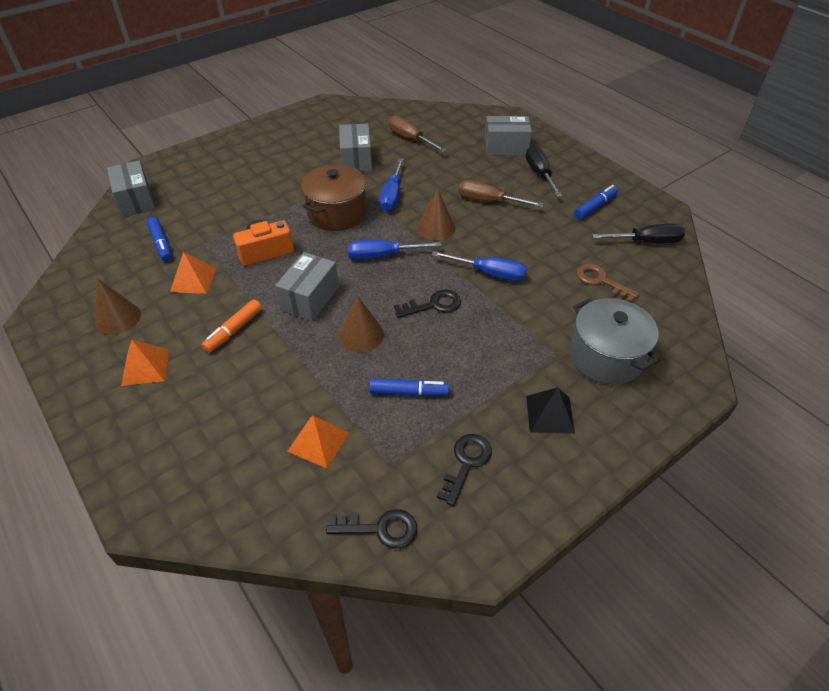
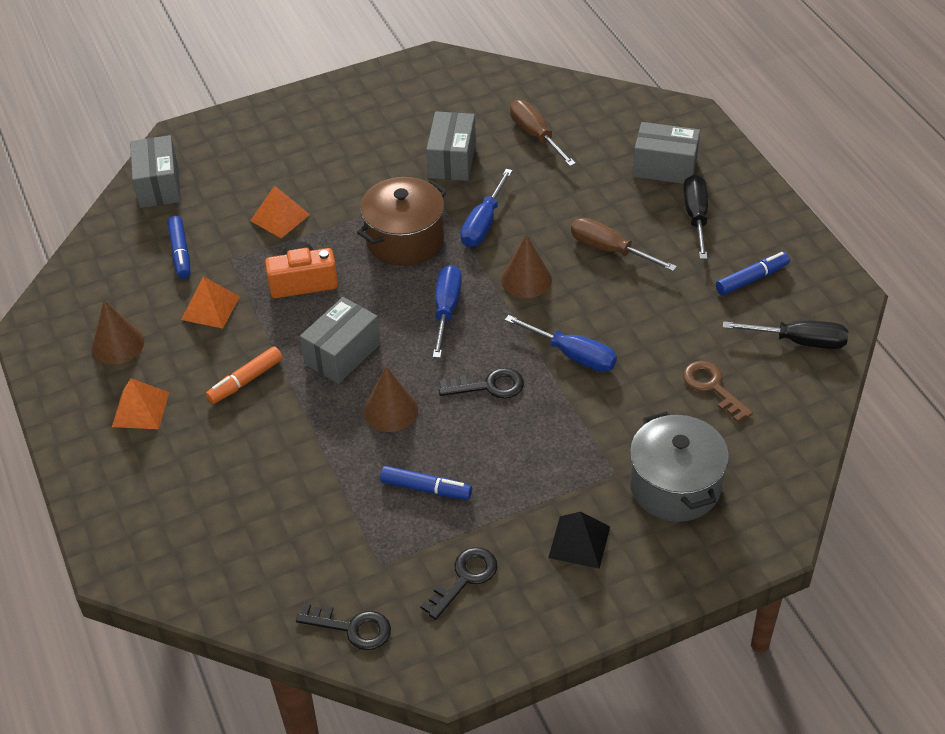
camera: 15 degrees right, 0 degrees up
orange pyramid [287,416,349,468] -> orange pyramid moved to [250,186,310,238]
blue screwdriver [348,239,441,260] -> blue screwdriver turned 90 degrees clockwise [433,265,462,358]

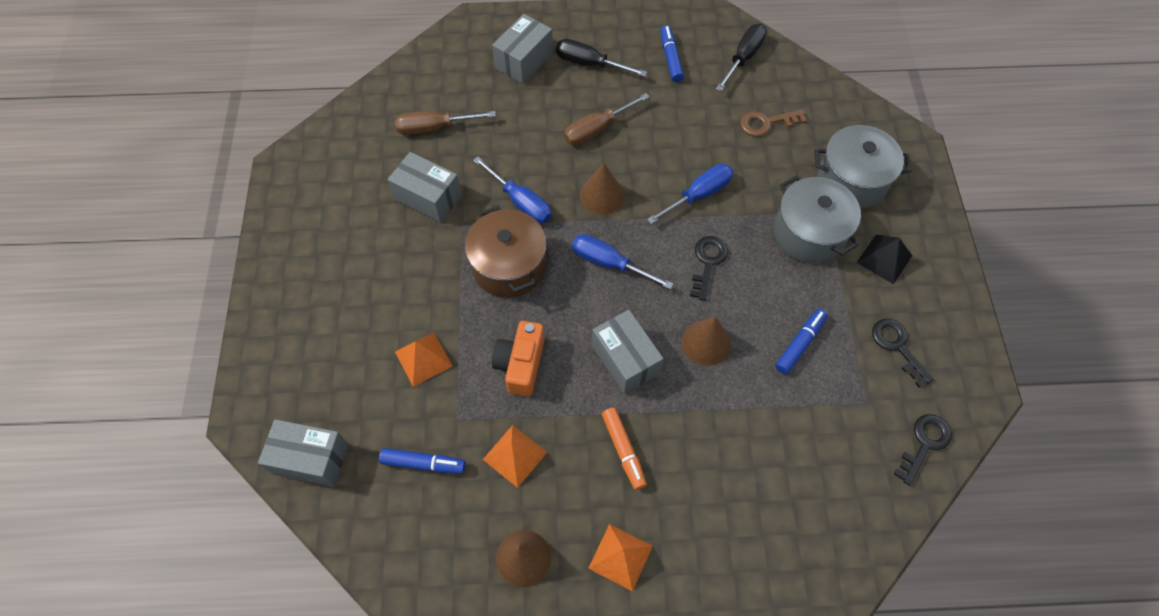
camera: 70 degrees left, 15 degrees up
none -> grey pot [774,175,861,264]

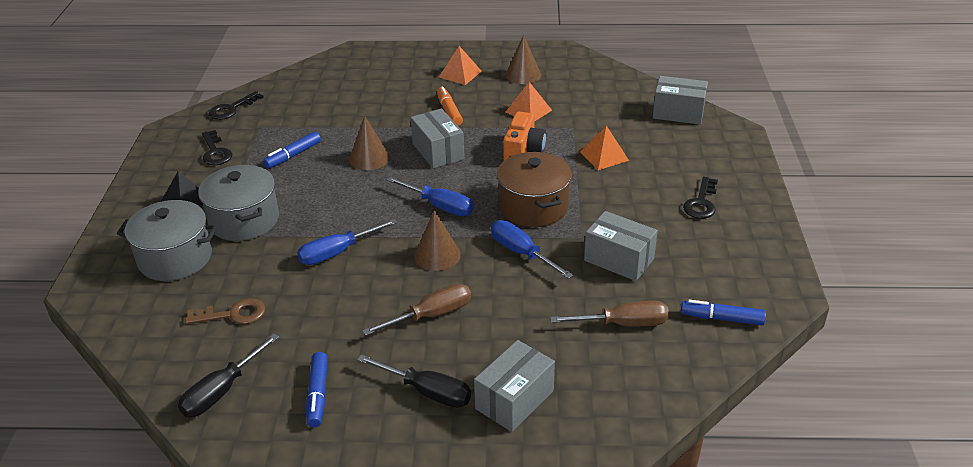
camera: 175 degrees left, 25 degrees down
blue marker [379,448,466,474] -> blue marker moved to [681,300,766,325]
black key [690,236,728,301] -> black key moved to [683,177,718,219]

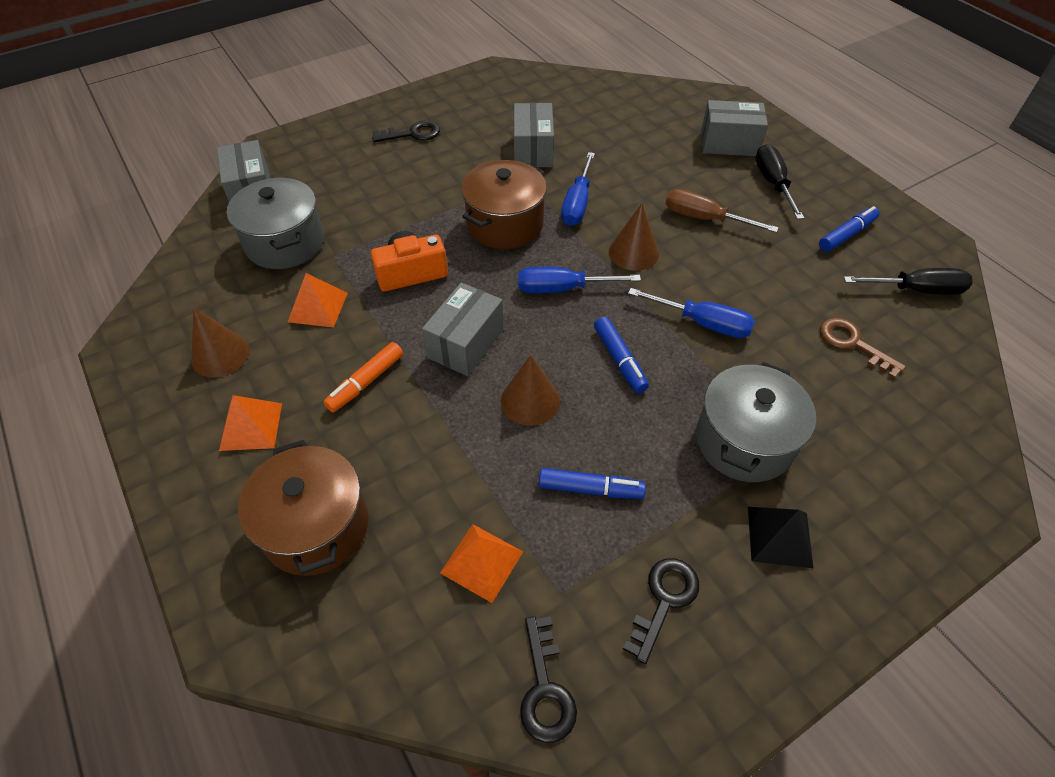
camera: 125 degrees left, 15 degrees up
grey pot [117,200,218,281] -> grey pot moved to [227,178,324,269]
black key [209,91,264,120] -> black key turned 75 degrees clockwise [520,616,577,743]
blue screwdriver [386,176,474,216] -> blue screwdriver turned 90 degrees counterclockwise [518,267,641,293]
brown screwdriver [550,301,669,327] -> none
orange pyramid [580,125,629,170] -> orange pyramid moved to [440,524,523,603]
blue marker [681,300,766,325] -> blue marker moved to [594,317,649,393]
none -> brown pot [238,440,368,576]

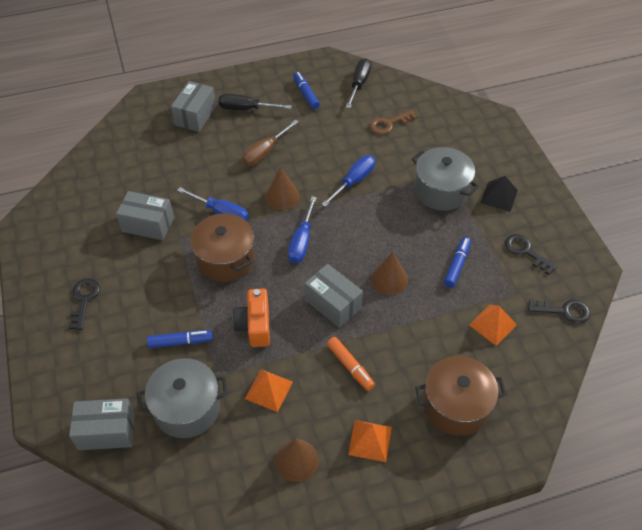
camera: 75 degrees left, 0 degrees up
blue marker [594,317,649,393] -> blue marker moved to [147,330,213,348]

